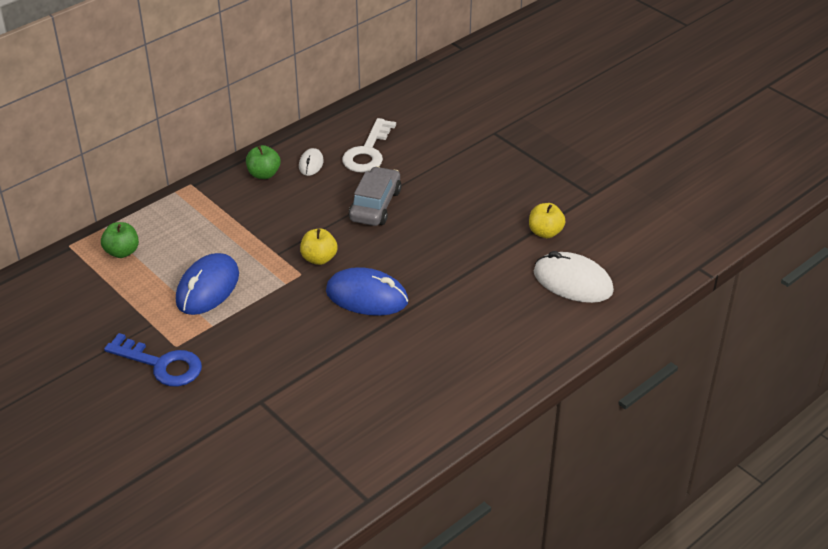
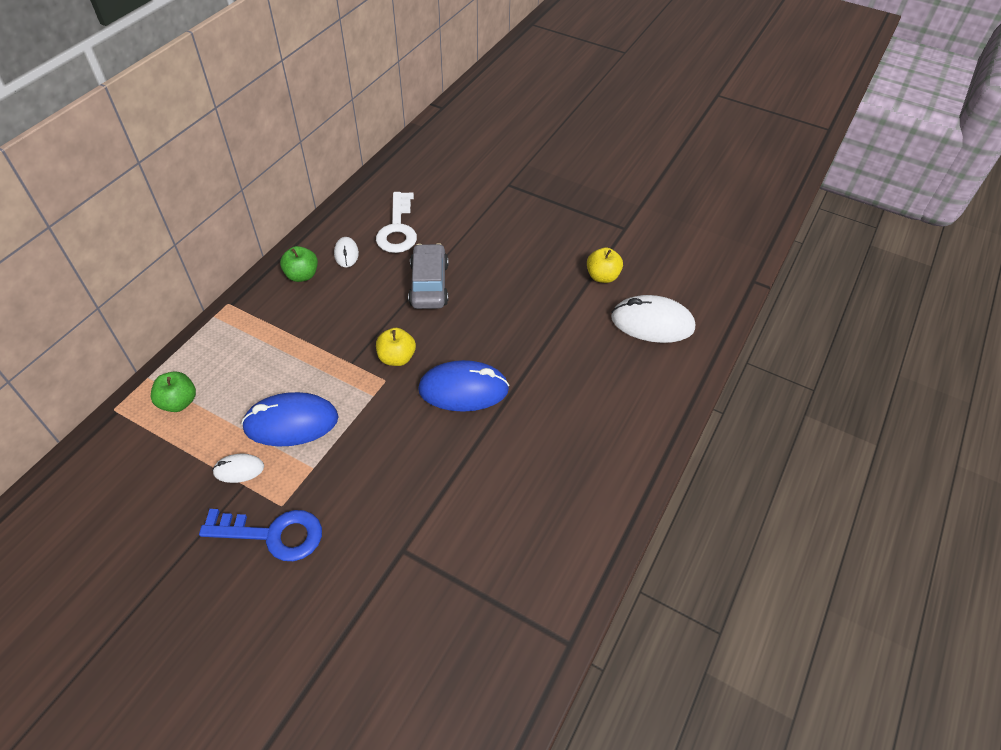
camera: 20 degrees left, 10 degrees up
blue mouse [176,253,239,315] -> blue mouse turned 75 degrees clockwise [241,392,339,447]
none -> white mouse [212,454,264,483]

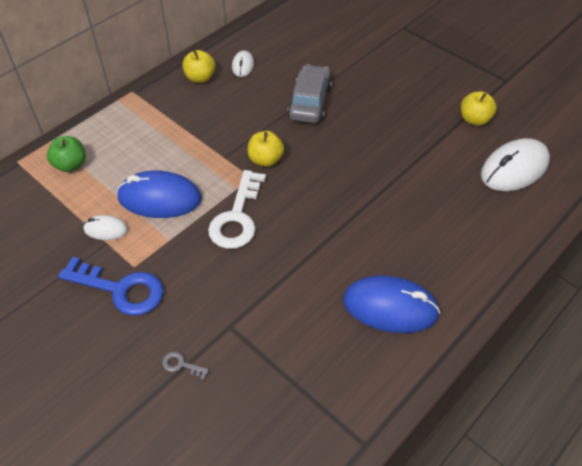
camera: 15 degrees right, 0 degrees up
green apple [280,246,318,282] -> yellow apple [182,50,216,83]
white key [376,192,417,253] -> white key moved to [208,170,266,249]
blue mouse [418,360,509,412] -> blue mouse moved to [343,275,440,333]
white mouse [611,295,695,343] -> white mouse turned 60 degrees counterclockwise [481,138,550,191]
none -> grey key [162,352,209,380]

